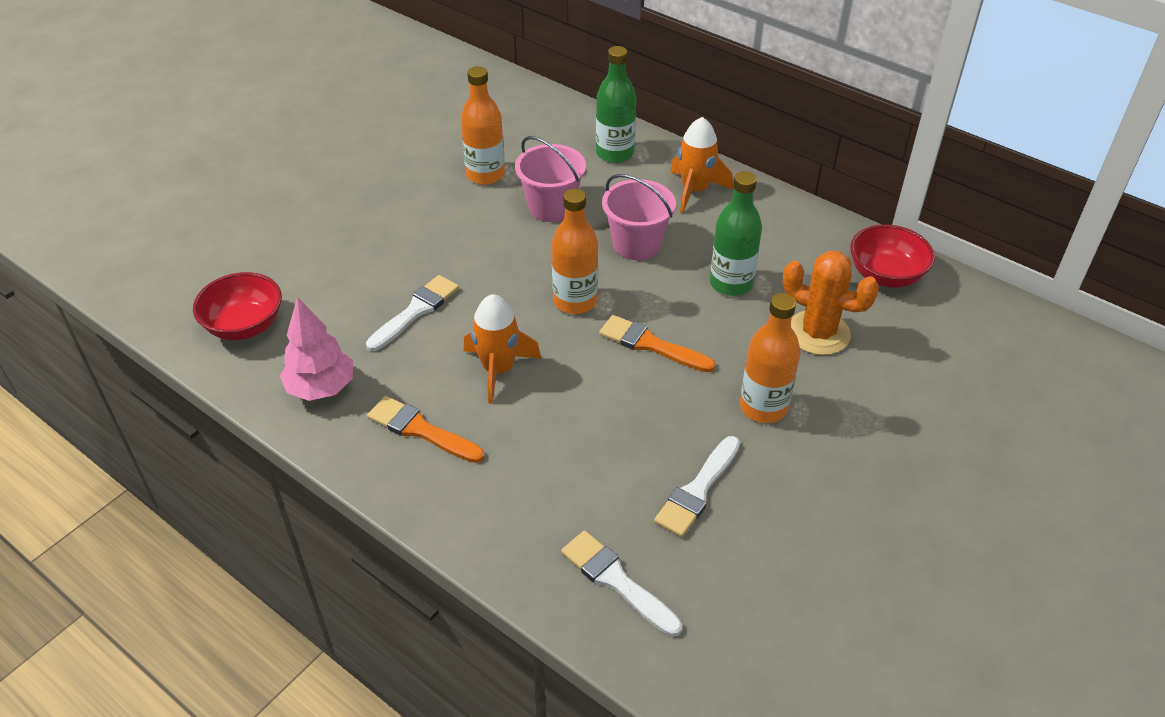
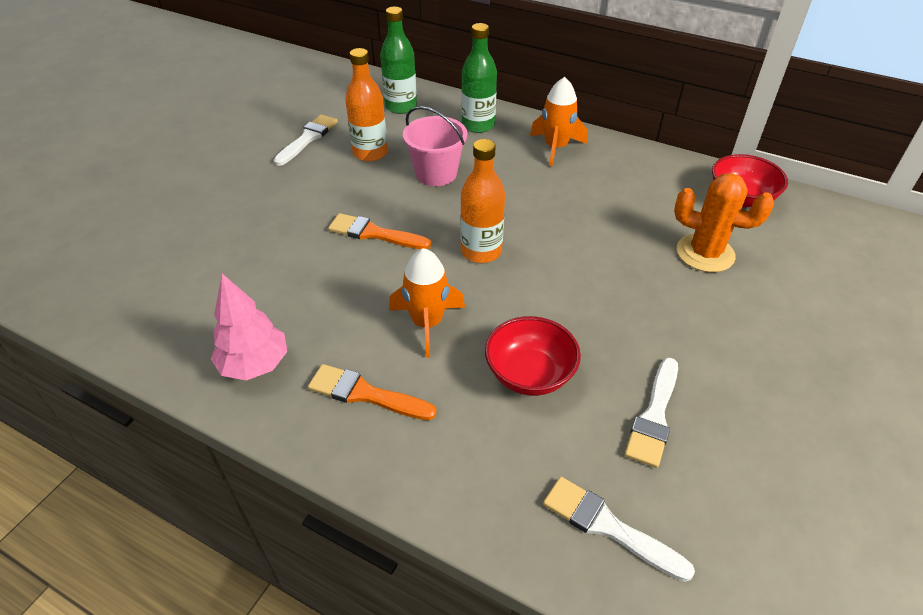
camera: 10 degrees left, 0 degrees up
red bowl [193,272,282,340] -> red bowl moved to [485,316,581,396]
white brush [366,275,459,351] -> white brush moved to [274,115,338,166]
orange brush [599,315,716,372] -> orange brush moved to [328,213,431,249]
pink bucket [602,174,676,260] -> none
green bottle [710,171,762,296] -> green bottle moved to [380,7,417,114]
orange bottle [740,293,800,423] -> none

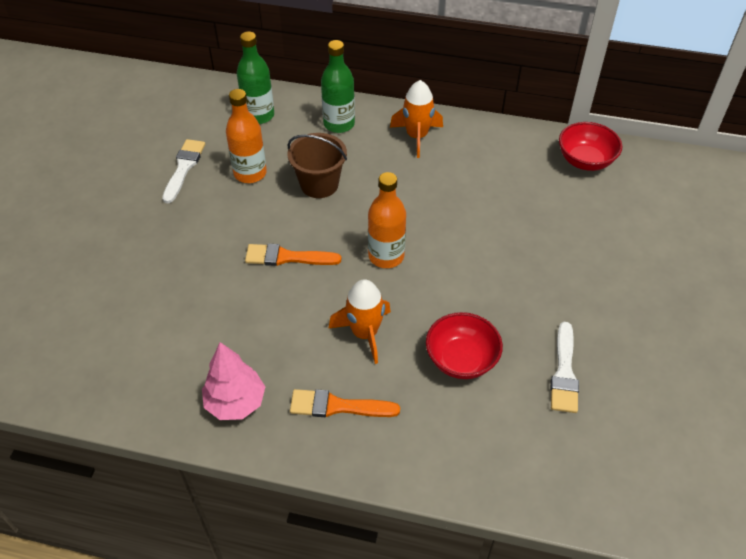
camera: 15 degrees left, 5 degrees up
pink bucket [403,106,467,186] -> brown bucket [287,133,347,198]
white brush [543,477,695,582] -> none
orange cactus [674,173,774,272] -> none

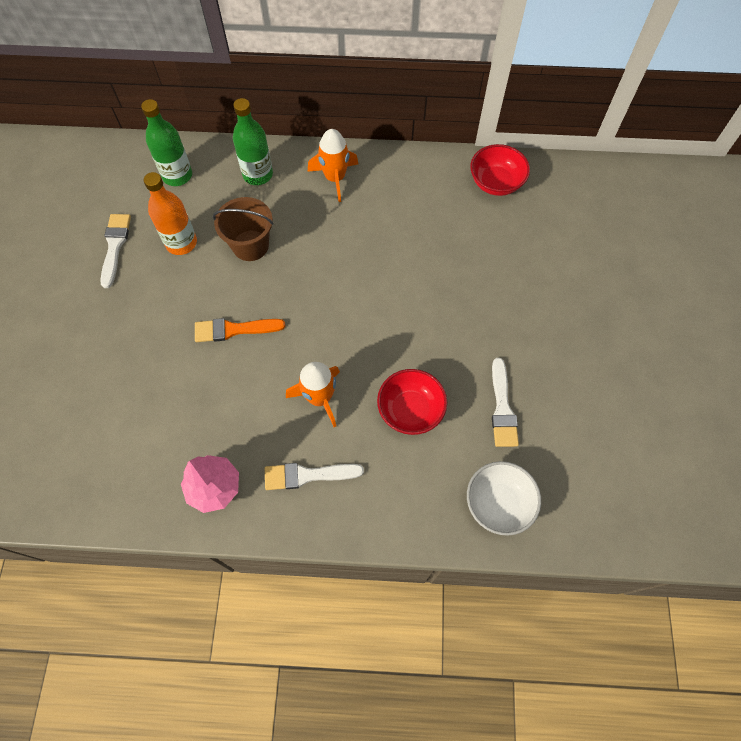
camera: 10 degrees left, 15 degrees up
orange brush [290,389,400,417] -> white brush [265,463,364,490]
orange bottle [368,172,406,268] -> none
none -> white bowl [467,461,541,536]

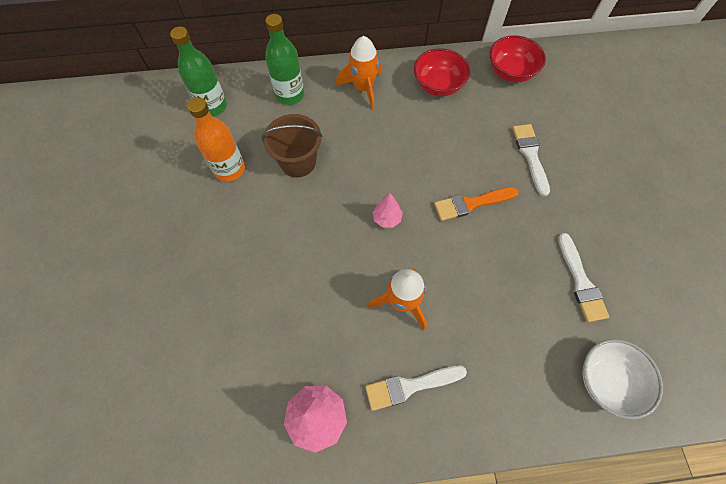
camera: 10 degrees left, 0 degrees up
white brush [100,214,131,288] -> white brush moved to [512,124,550,197]
orange brush [195,318,285,342] -> orange brush moved to [434,187,519,221]
red bowl [377,369,447,435] -> red bowl moved to [414,48,471,96]
none -> pink tree [373,193,403,228]

